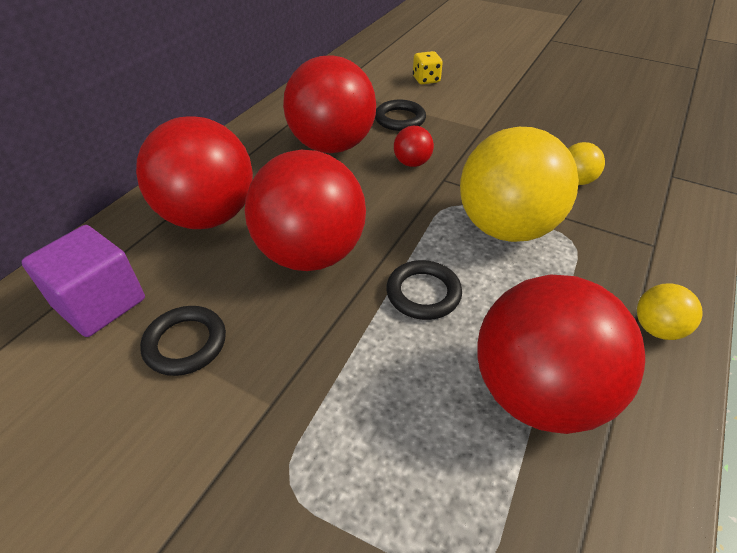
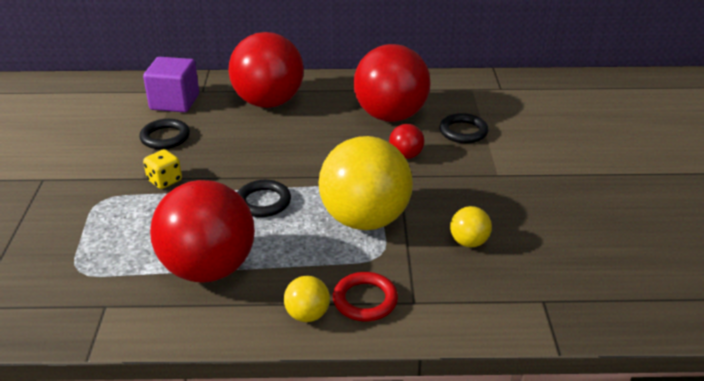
camera: 60 degrees right, 10 degrees down
red ball [244,150,366,271] -> none
yellow dice [413,51,443,84] -> yellow dice moved to [143,149,182,189]
none -> red ring [333,272,398,321]

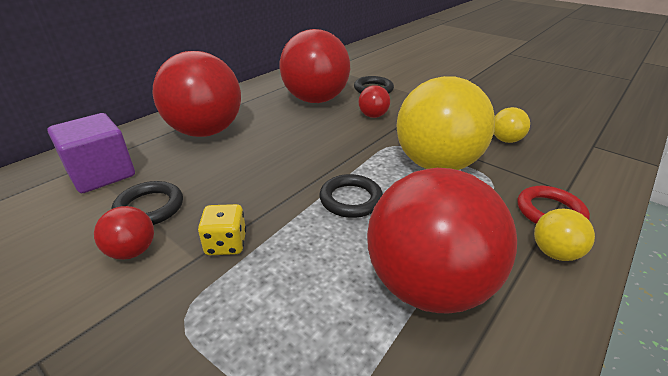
camera: 50 degrees left, 0 degrees up
none -> red ball [94,206,154,260]

